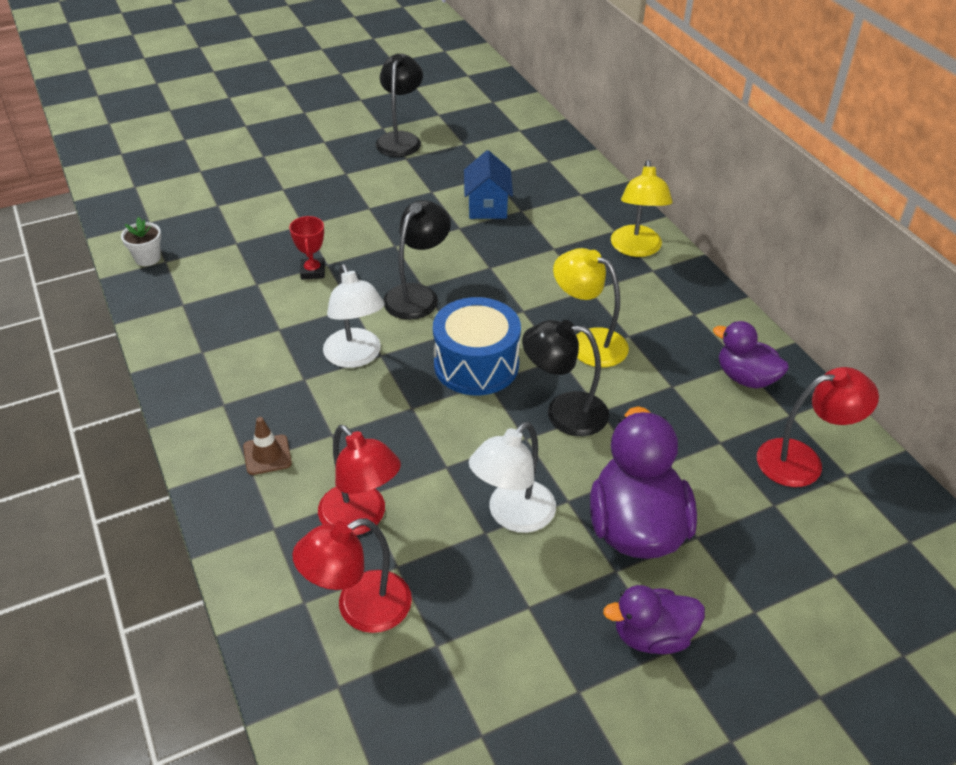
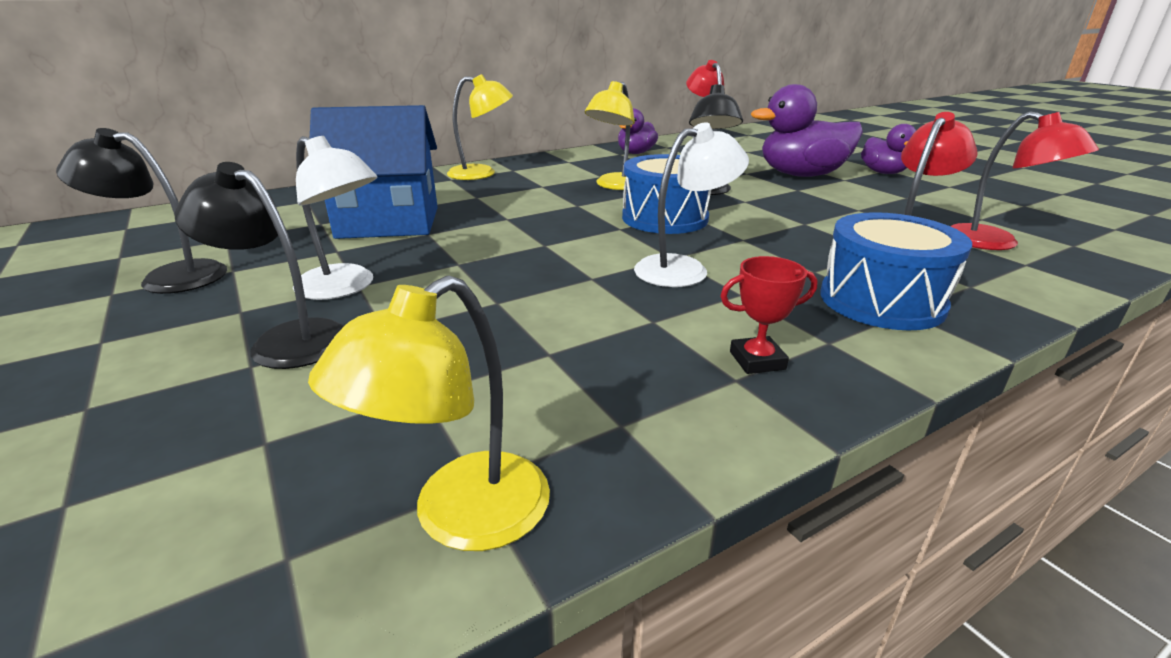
camera: 95 degrees left, 15 degrees down
white flower pot [121,217,161,266] -> yellow lamp [308,276,550,551]
brown traffic cone [243,417,292,475] -> blue drum [820,212,972,330]
red trophy [289,216,325,279] -> red trophy moved to [720,256,818,374]
black lamp [383,200,451,320] -> black lamp moved to [174,162,344,369]
blue house [464,150,513,219] -> blue house [310,105,438,239], size x1.77
white lamp [469,422,556,533] -> white lamp moved to [293,136,377,300]

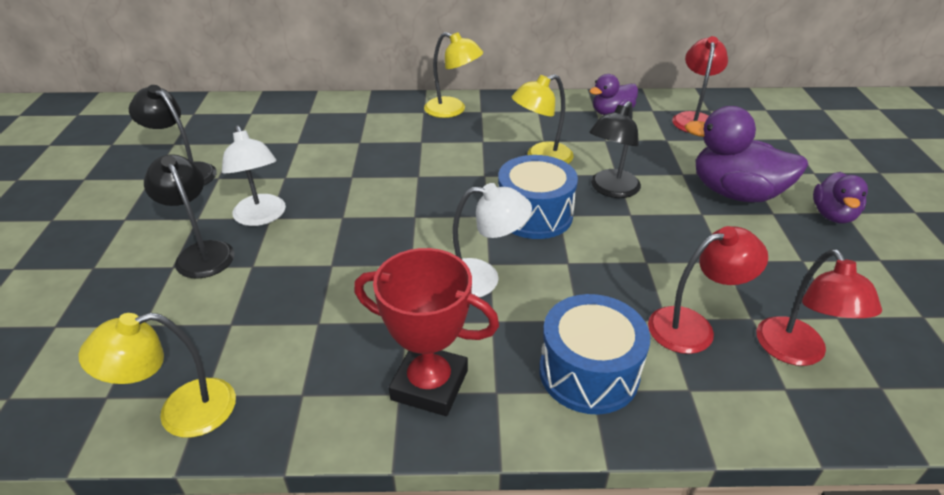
camera: 30 degrees right, 10 degrees up
blue house [310,105,438,239] -> none
red trophy [720,256,818,374] -> red trophy [354,248,499,416], size x1.97

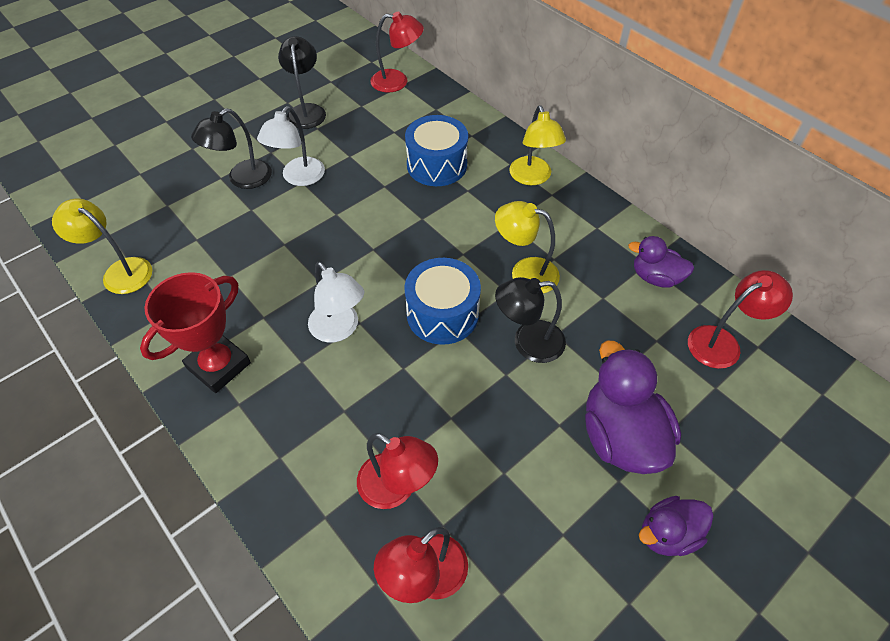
camera: 50 degrees right, 15 degrees up
black lamp [144,154,235,279] -> black lamp turned 150 degrees counterclockwise [191,108,272,189]
red trophy [354,248,499,416] -> red trophy turned 60 degrees clockwise [140,272,251,393]
blue drum [539,294,650,414] -> blue drum moved to [405,115,468,186]
none -> red lamp [371,11,424,93]

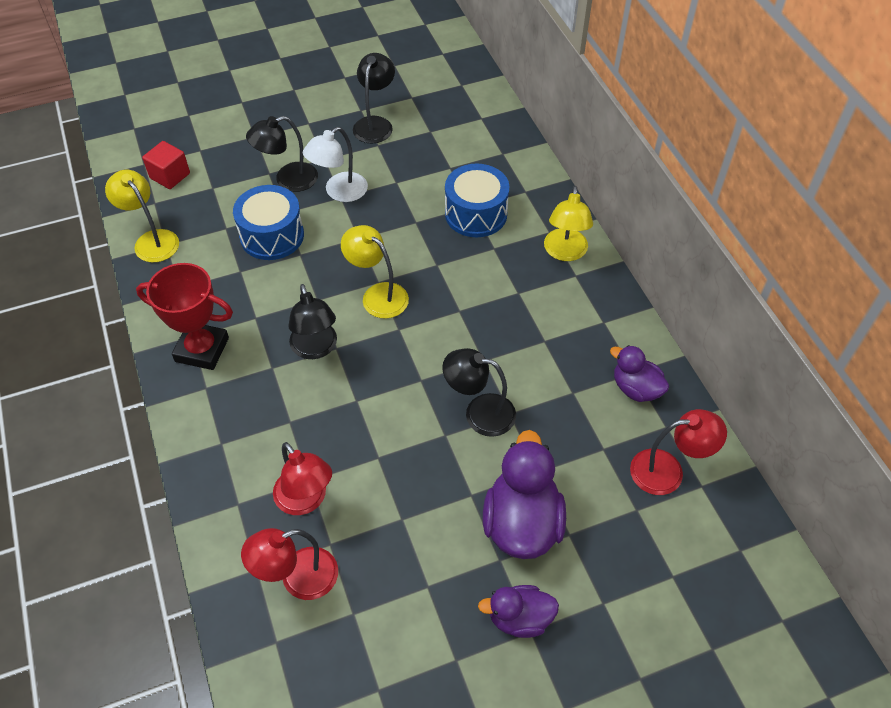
camera: 20 degrees right, 0 degrees up
red trophy [140,272,251,393] -> red trophy turned 45 degrees clockwise [136,263,233,370]
white lamp [308,262,364,343] -> black lamp [288,284,337,359]
red lamp [371,11,424,93] -> none
blue drum [404,258,481,345] -> blue drum moved to [233,185,304,260]
yellow lamp [495,201,560,294] -> yellow lamp moved to [341,225,409,319]
none -> red cube [142,141,190,189]

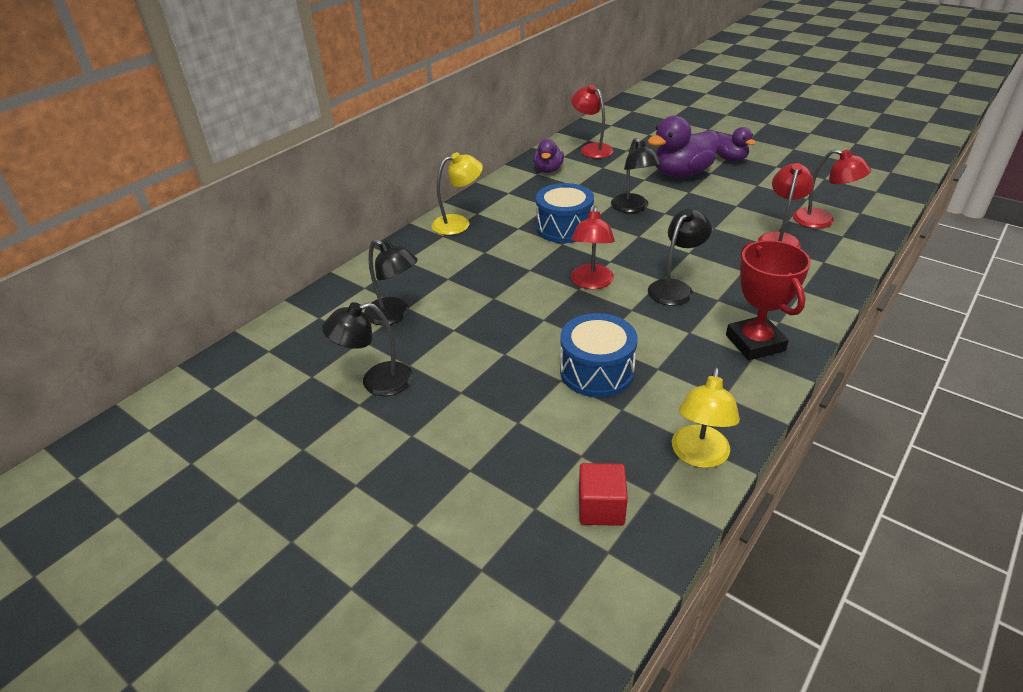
camera: 120 degrees left, 15 degrees down
black lamp [246,116,318,192] -> black lamp moved to [364,239,417,325]
white lamp [303,127,368,202] -> none
yellow lamp [341,225,409,319] -> red lamp [571,206,615,289]
blue drum [445,164,509,237] -> blue drum moved to [536,183,594,243]

